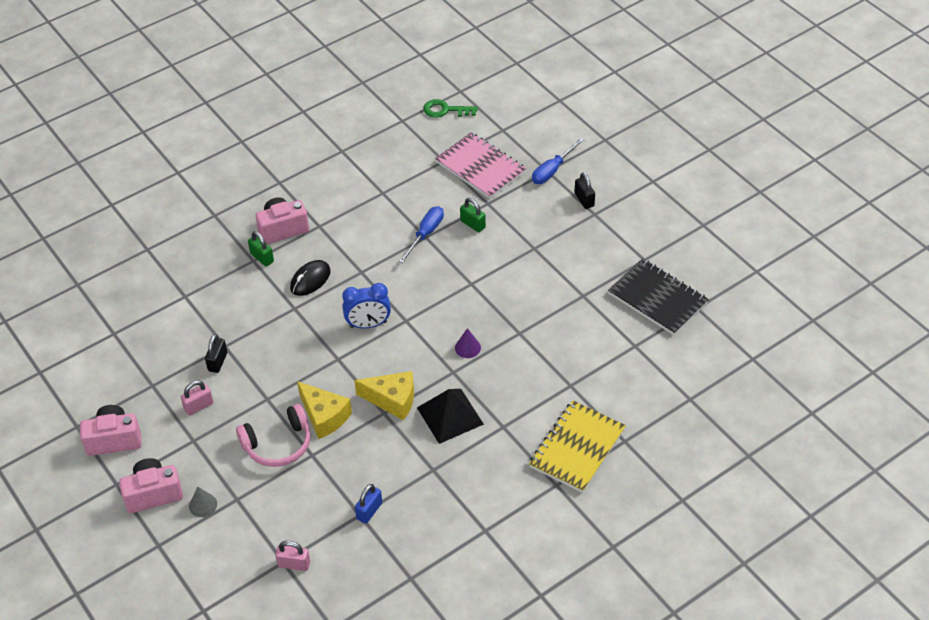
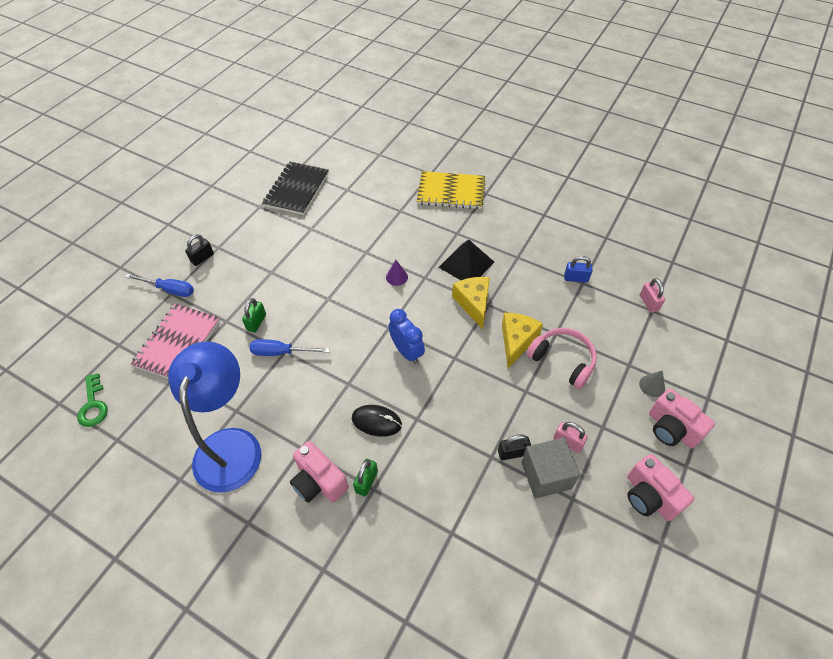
camera: 115 degrees left, 5 degrees up
none -> blue lamp [168,341,261,493]
none -> grey cube [521,438,580,499]

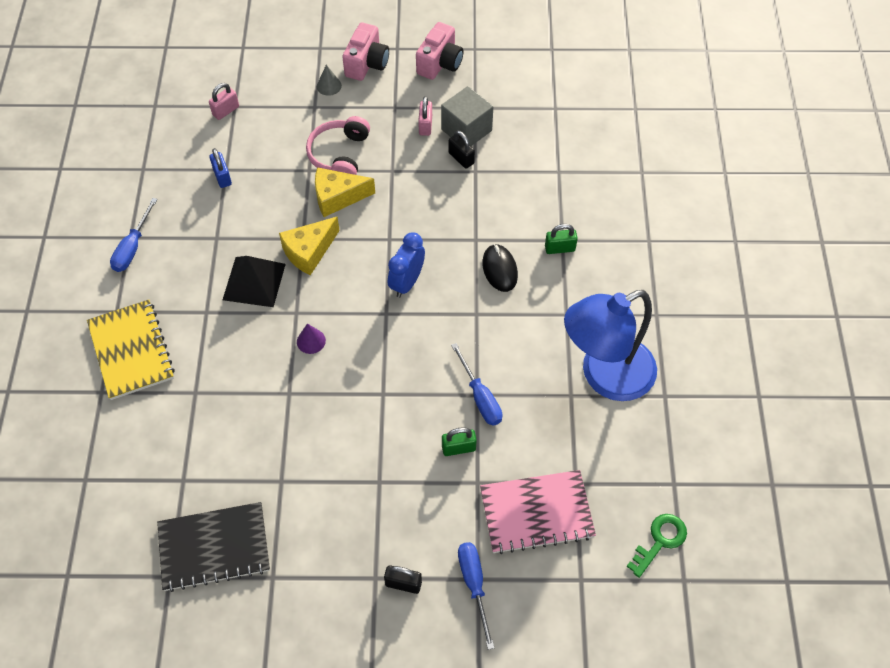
camera: 120 degrees left, 5 degrees up
pink camera [290,441,349,502] -> none
none -> blue screwdriver [110,198,158,272]

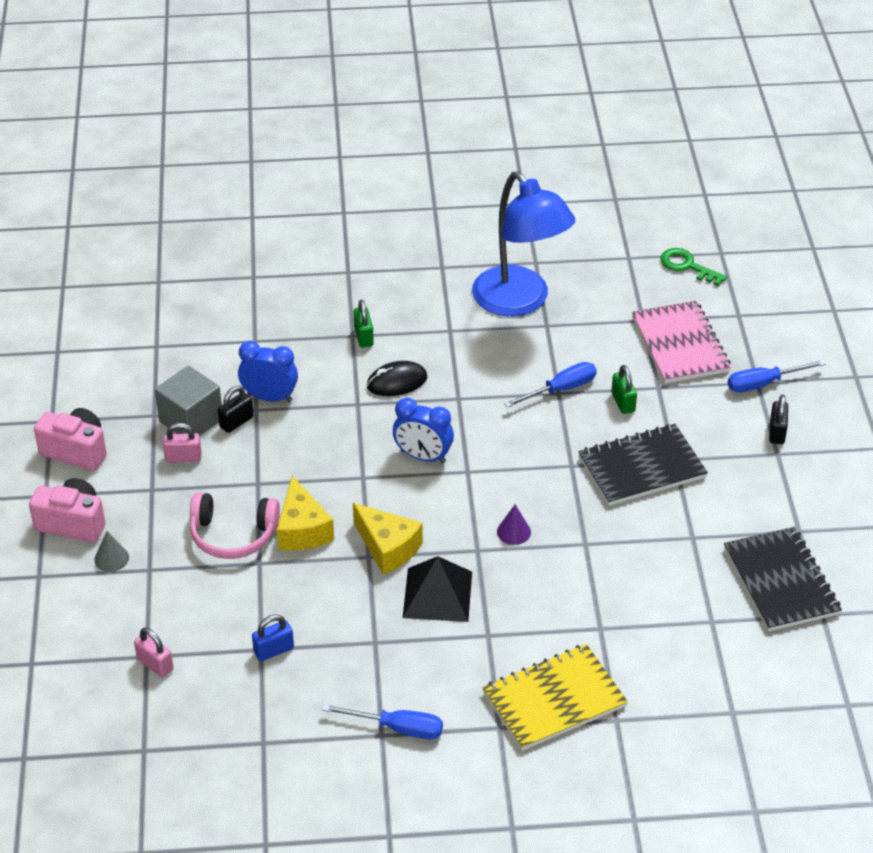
camera: 95 degrees left, 15 degrees down
none -> blue clock [238,341,298,402]
none -> black notebook [578,424,708,506]

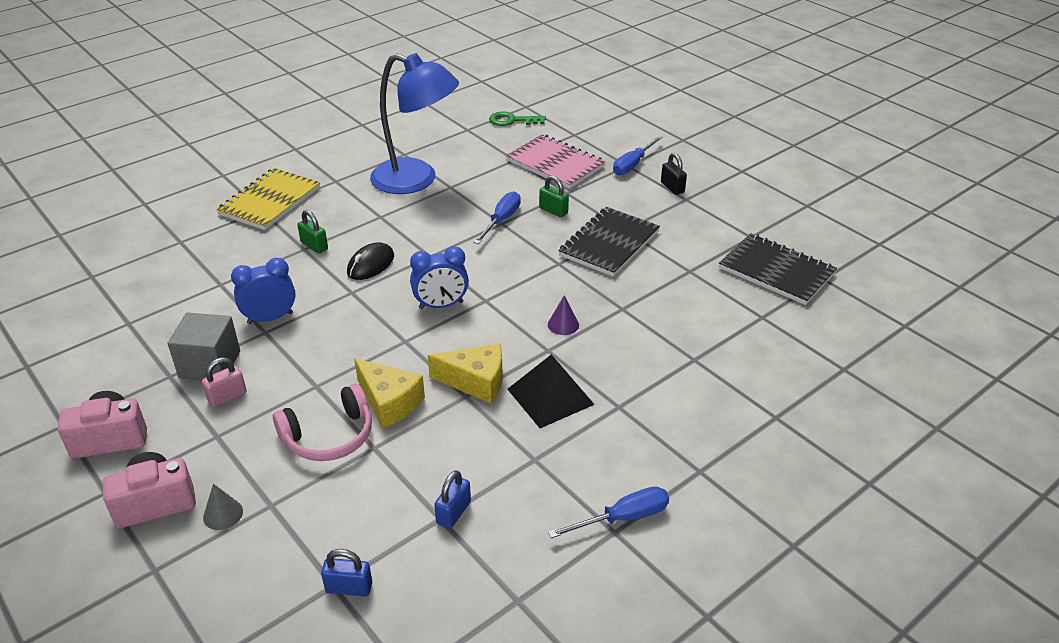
camera: 35 degrees left, 5 degrees down
pink padlock [134,627,174,677] -> blue padlock [321,549,372,596]
black padlock [218,386,254,433] -> none
yellow notebook [482,644,628,751] -> yellow notebook moved to [216,168,320,230]

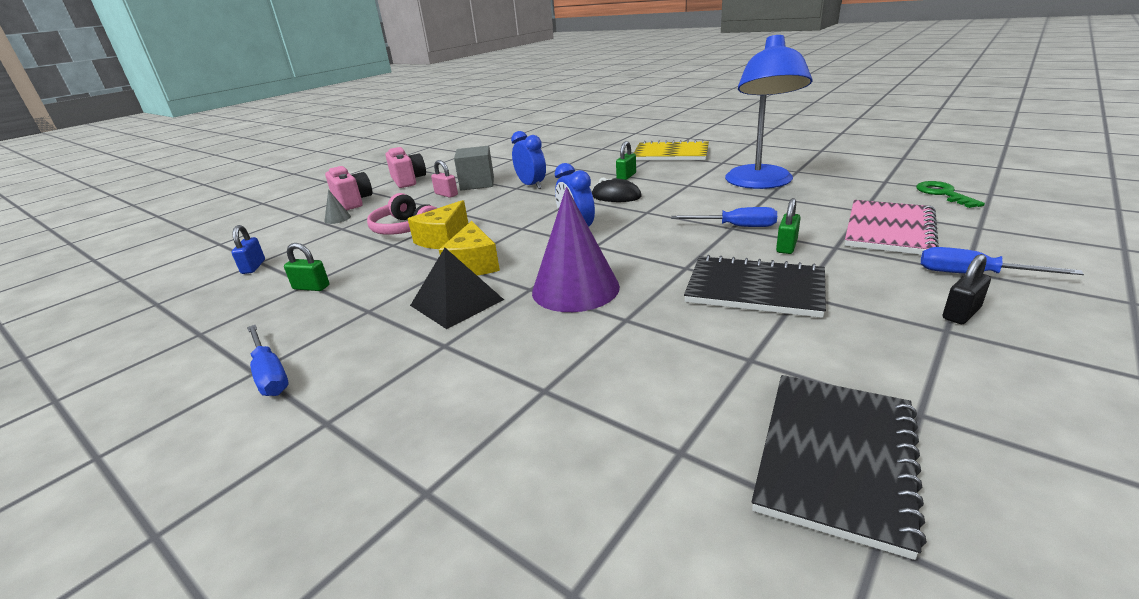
camera: 80 degrees right, 10 degrees down
blue padlock [434,470,471,529] -> green padlock [284,243,329,291]
purple cone [548,295,579,335] -> purple cone [532,187,620,312], size x2.41

